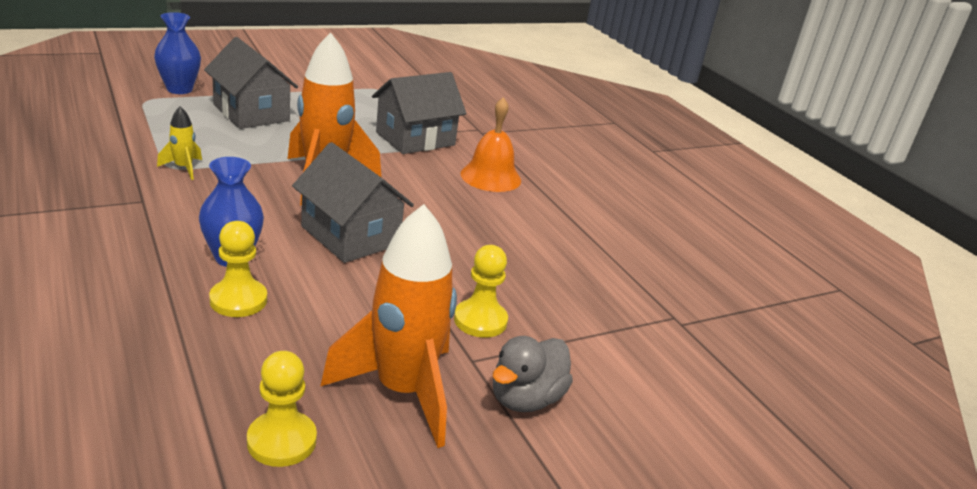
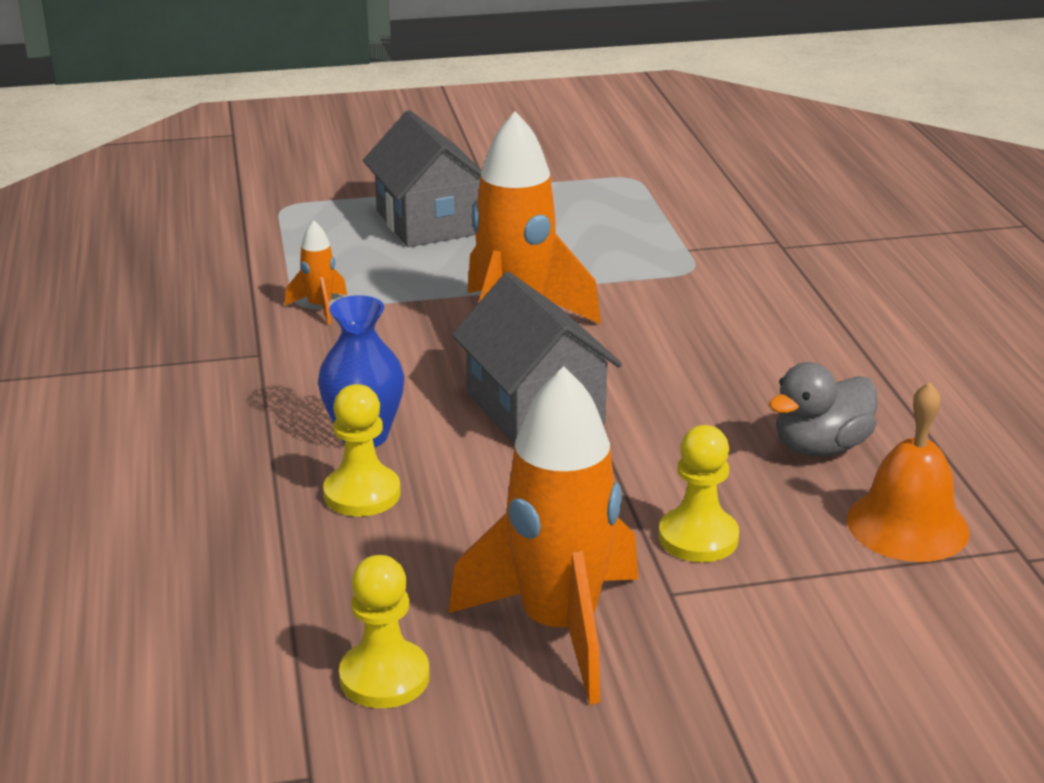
camera: 20 degrees right, 0 degrees up
blue vase [154,12,201,94] -> none
yellow rocket [157,106,202,180] -> orange rocket [285,220,347,324]
grey house [372,72,467,154] -> none
orange bell [461,97,521,192] -> orange bell moved to [847,382,970,562]
grey duck [493,336,573,412] -> grey duck moved to [769,362,878,457]

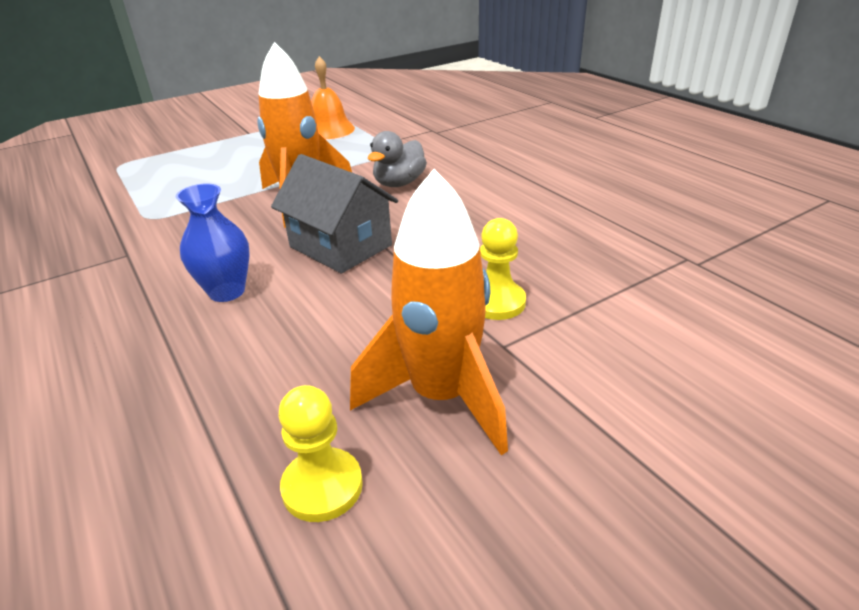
camera: 20 degrees left, 5 degrees up
orange rocket [285,220,347,324] -> none
yellow pawn [323,384,400,516] -> none
grey house [363,110,481,247] -> none
grey duck [769,362,878,457] -> grey duck moved to [368,131,427,187]
orange bell [847,382,970,562] -> orange bell moved to [311,56,355,139]

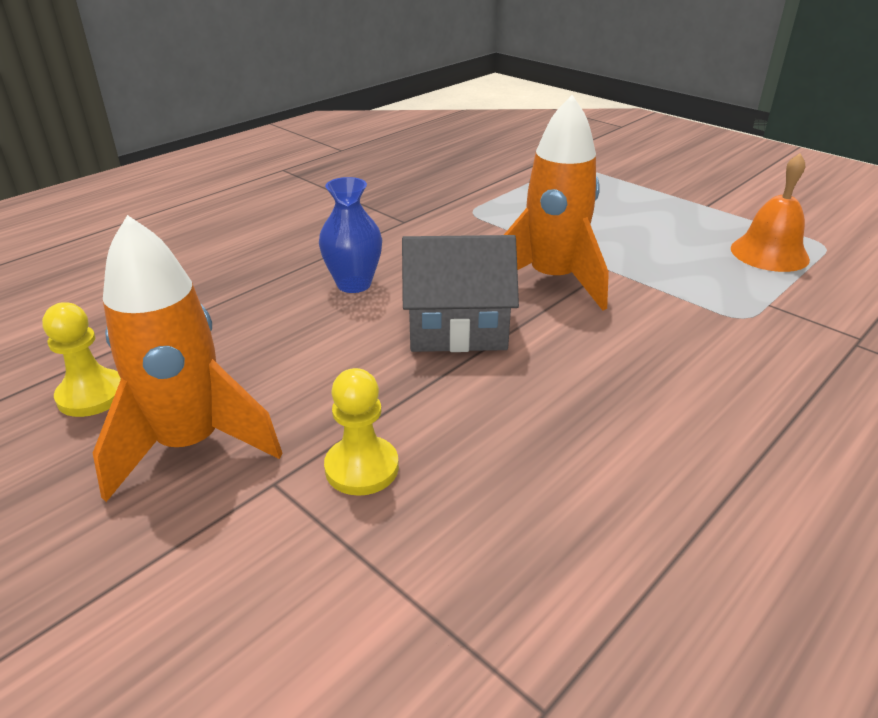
camera: 75 degrees right, 0 degrees up
grey house [271,154,398,274] -> grey house turned 60 degrees clockwise [402,235,519,352]
grey duck [368,131,427,187] -> none

